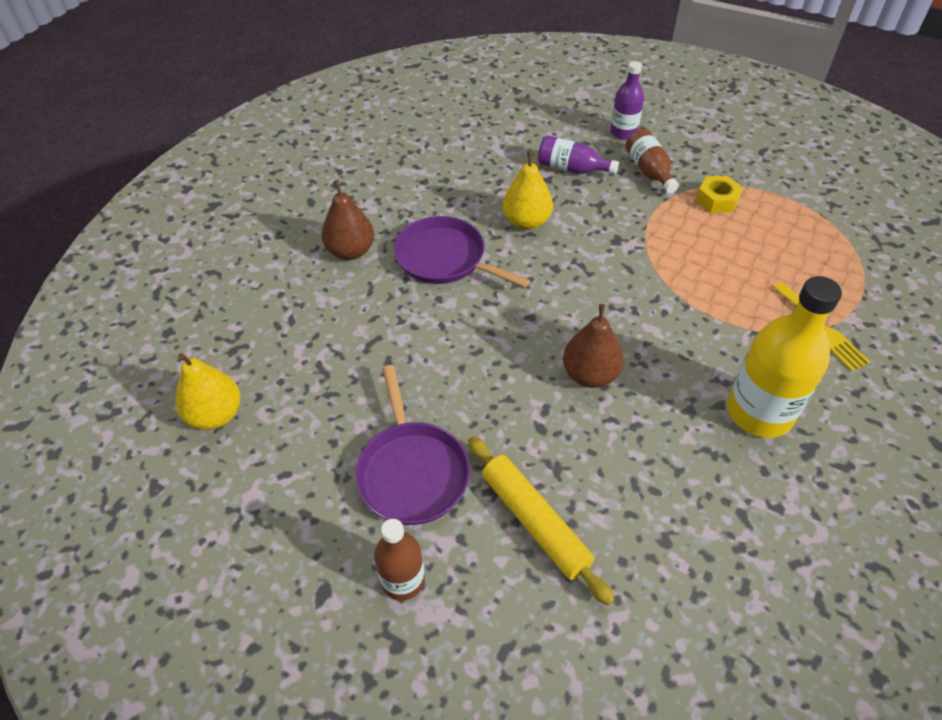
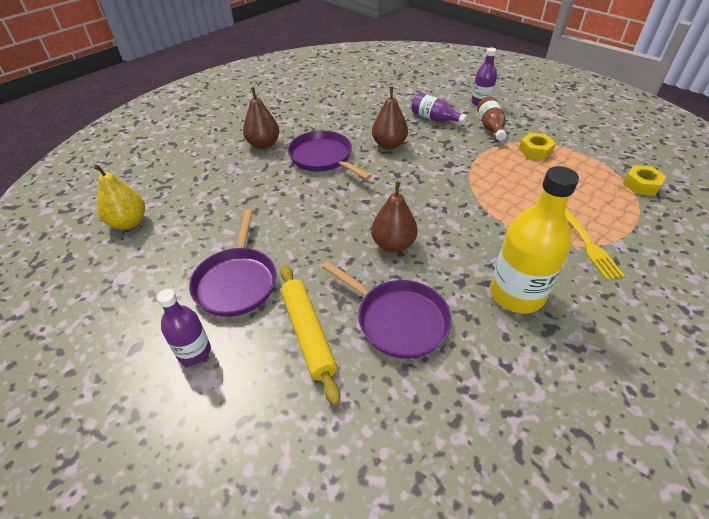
camera: 15 degrees right, 5 degrees down
brown bottle [374,519,425,601] -> purple bottle [157,289,211,366]
yellow pear [502,150,553,230] -> brown pear [372,87,408,149]
none -> purple pan [322,261,452,359]
none -> yellow nut [623,165,667,196]

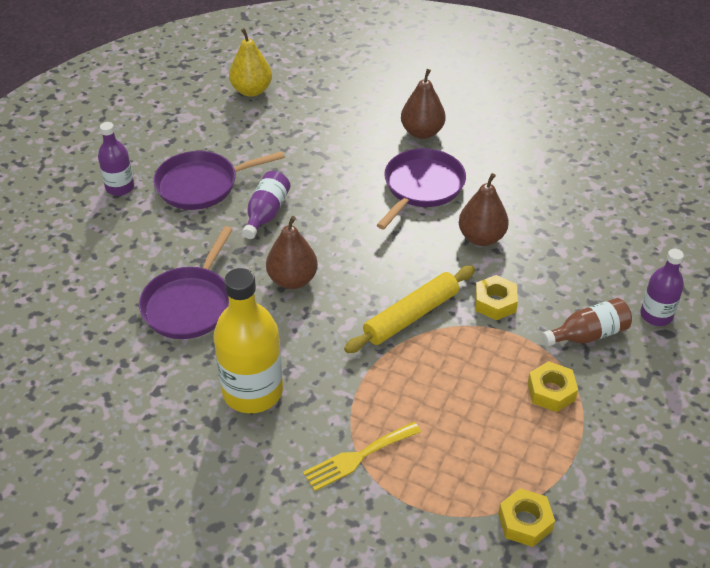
camera: 70 degrees right, 0 degrees up
yellow rolling pin [280,265,341,405] -> yellow rolling pin moved to [344,266,475,353]
purple bottle [411,93,467,124] -> purple bottle moved to [242,171,291,239]
none -> yellow nut [475,275,518,320]

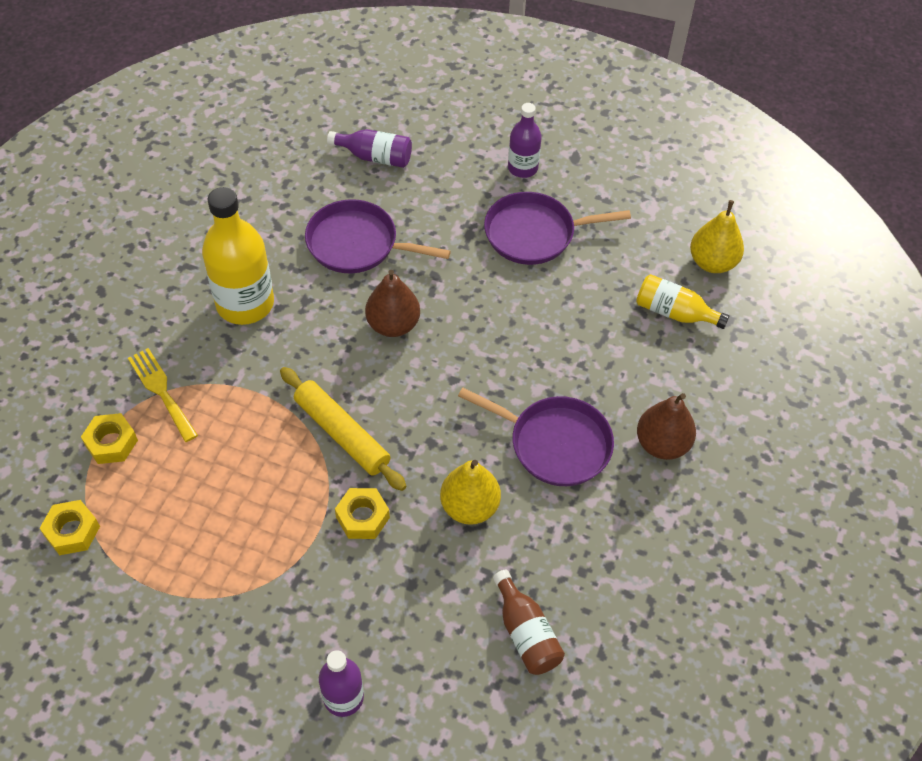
camera: 85 degrees right, 10 degrees up
purple pan [153,151,285,210] -> purple pan turned 75 degrees counterclockwise [484,192,631,265]
purple bottle [242,171,291,239] -> purple bottle moved to [327,129,412,168]
brown pear [459,173,509,246] -> yellow pear [440,460,501,525]
yellow nut [527,361,578,412] -> yellow nut moved to [81,413,138,464]
brown bottle [541,298,632,346] -> brown bottle moved to [493,570,565,675]
none -> yellow bottle [636,274,729,329]

